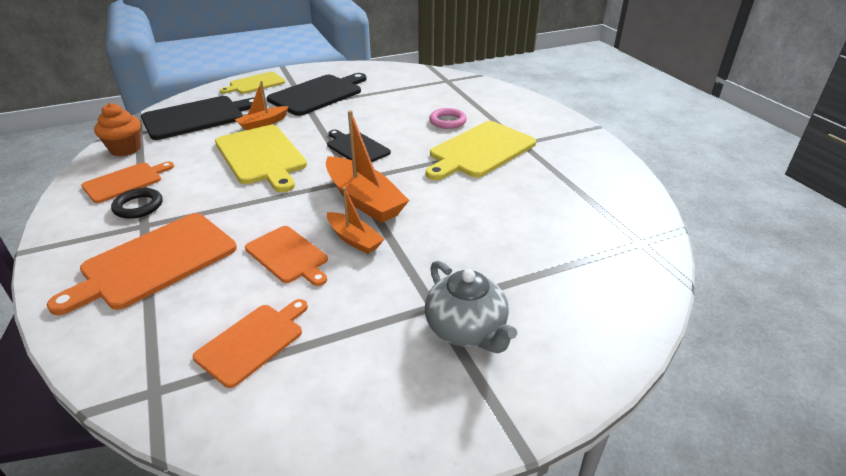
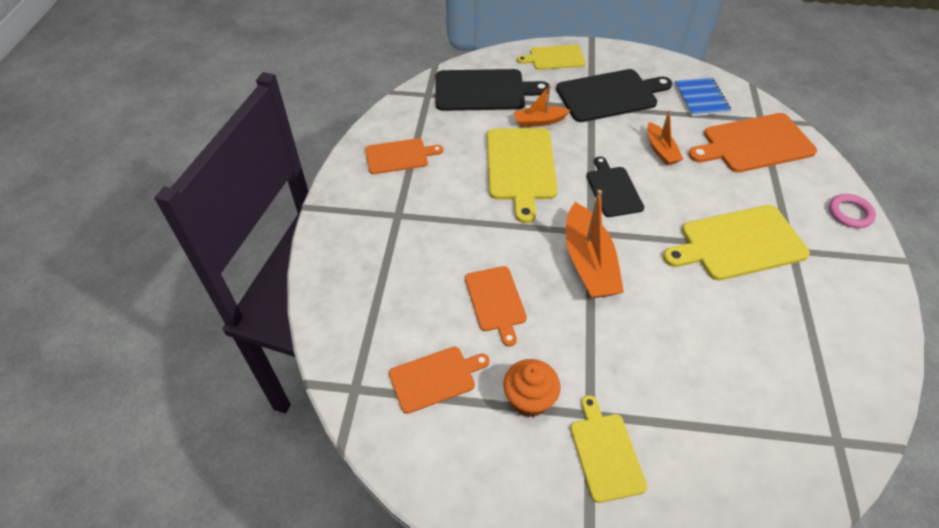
camera: 30 degrees right, 15 degrees up
orange cutting board [47,213,237,315] -> orange cutting board moved to [689,113,817,173]
orange cupcake [94,103,141,156] -> orange cupcake moved to [503,359,561,417]
black ring [111,188,163,219] -> none
orange boat [327,187,384,254] -> orange boat moved to [647,110,683,165]
grey teapot [425,261,517,353] -> yellow cutting board [570,395,647,503]
pink ring [429,108,467,129] -> pink ring moved to [829,194,876,228]
none -> blue notebook [675,78,731,116]

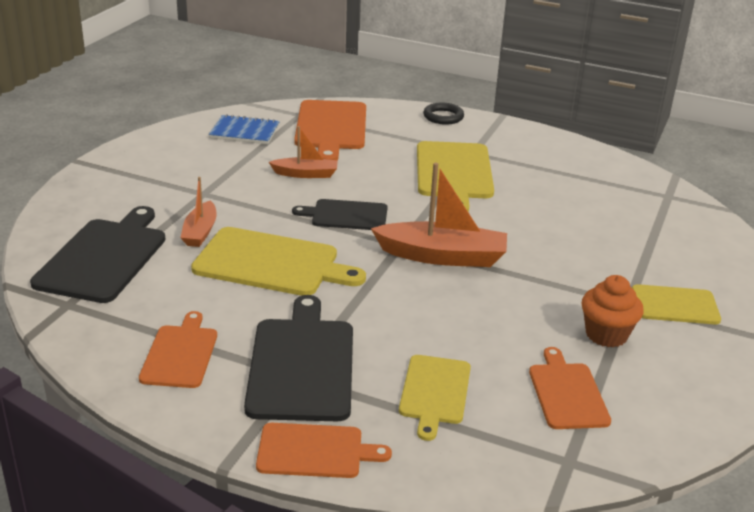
camera: 75 degrees left, 20 degrees down
orange cutting board [465,266,527,347] -> orange cutting board moved to [256,423,392,478]
yellow cutting board [517,45,585,70] -> yellow cutting board moved to [399,355,471,441]
black cutting board [556,69,672,122] -> black cutting board moved to [244,295,353,421]
pink ring [829,194,876,228] -> black ring [423,103,464,125]

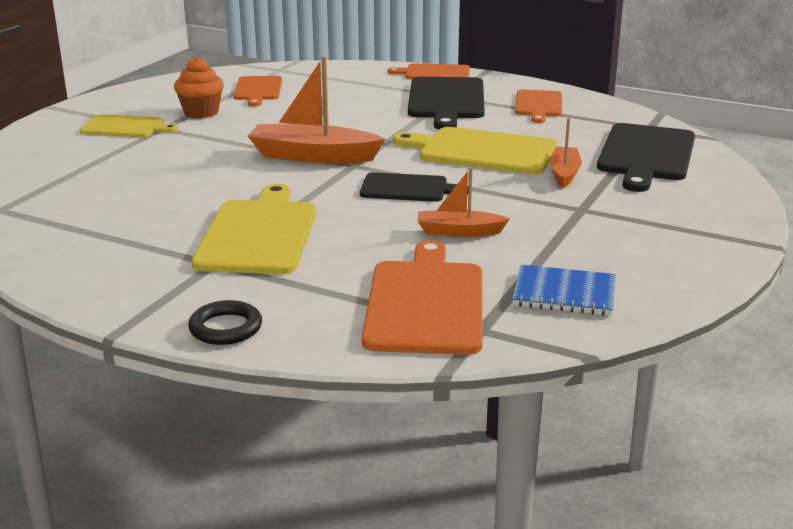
camera: 175 degrees left, 5 degrees down
yellow cutting board [399,355,471,441] -> none

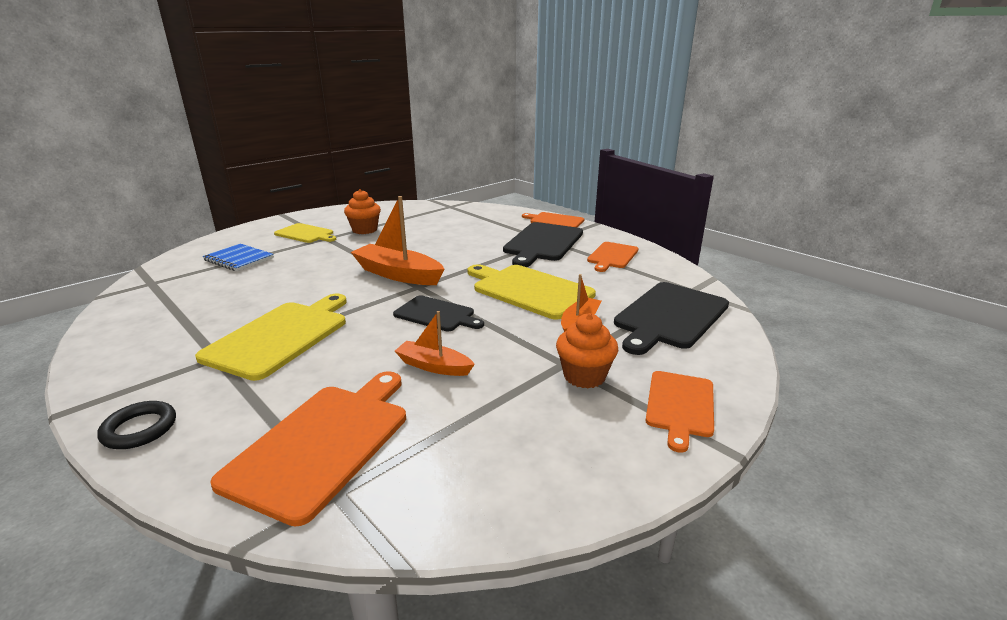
camera: 20 degrees right, 0 degrees up
orange cutting board [234,76,282,107] -> orange cutting board moved to [645,371,714,453]
blue notebook [512,265,616,316] -> blue notebook moved to [203,244,274,271]
none -> orange cupcake [556,313,618,388]

